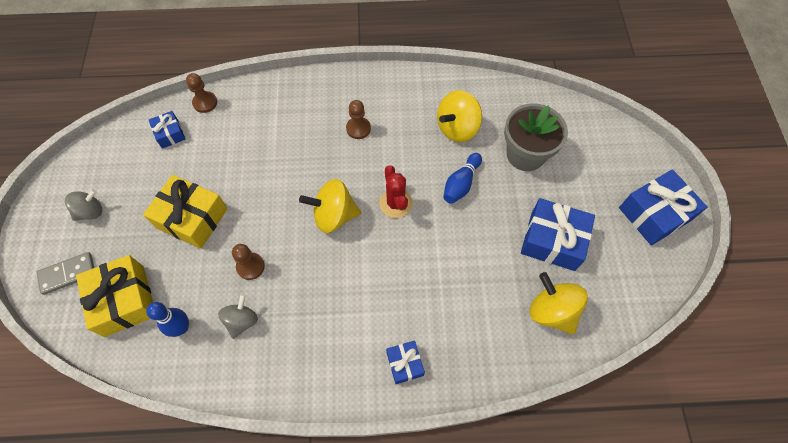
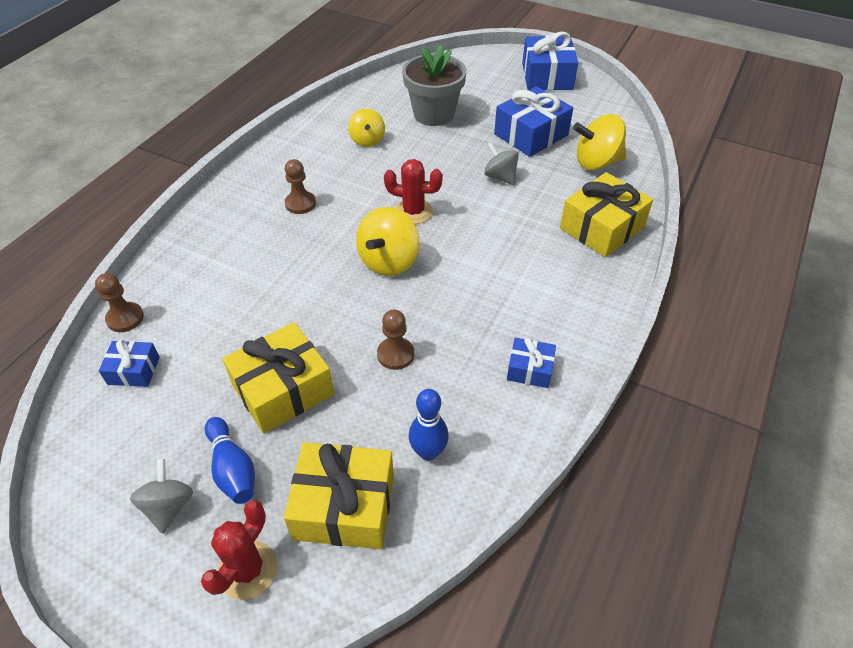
camera: 60 degrees left, 15 degrees down
grey domino [37,252,94,295] -> red cactus [201,500,277,600]
grey spinning top [218,294,258,339] -> grey spinning top moved to [484,142,519,185]
blue gift [386,340,425,384] -> blue gift moved to [507,337,556,388]
yellow spinning top [437,90,482,142] -> yellow spinning top [348,109,385,147], size x0.65
blue bowling pin [443,153,482,204] -> blue bowling pin moved to [205,417,255,504]
none -> yellow gift [560,172,654,257]

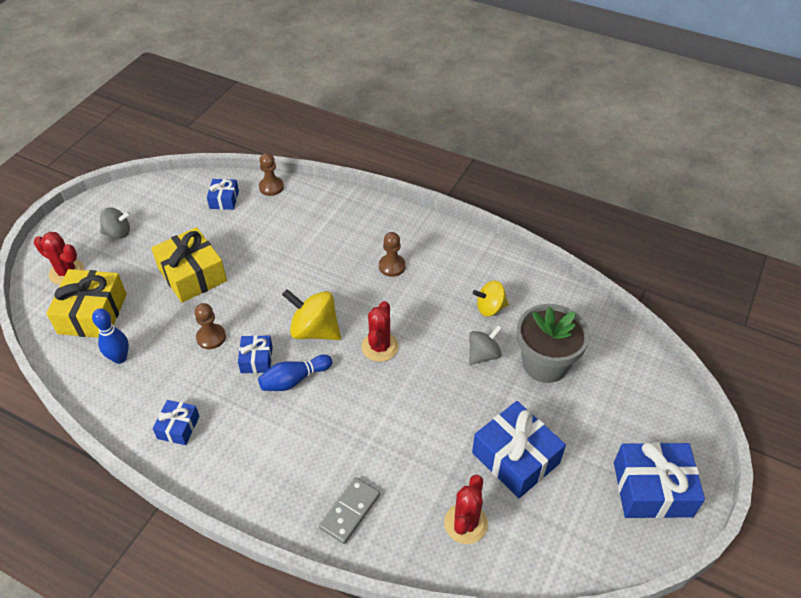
camera: 90 degrees right, 0 degrees up
blue bowling pin [205,417,255,504] -> blue bowling pin moved to [258,355,333,391]
grey spinning top [484,142,519,185] -> grey spinning top moved to [469,325,502,365]
yellow gift [560,172,654,257] -> grey domino [319,477,380,544]
yellow spinning top [573,114,626,170] -> red cactus [444,474,488,544]
none -> blue gift [238,335,273,373]

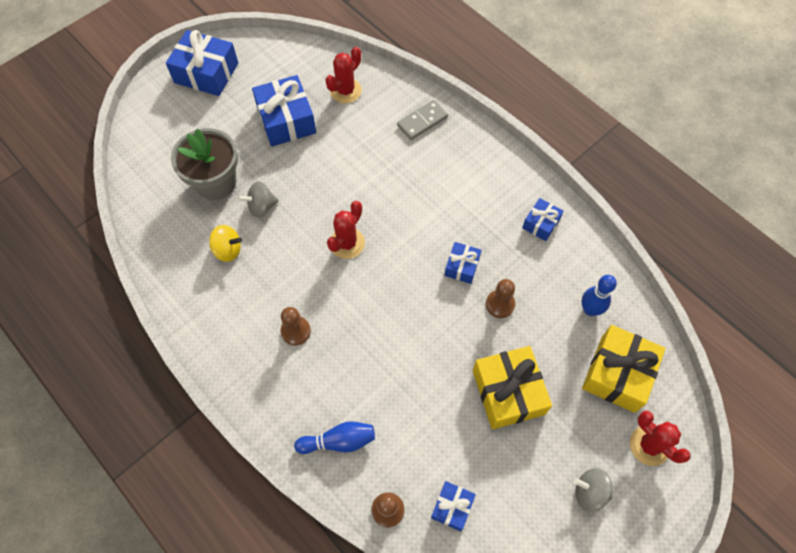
camera: 160 degrees left, 15 degrees up
blue bowling pin [258,355,333,391] -> blue bowling pin moved to [294,422,375,454]
yellow spinning top [282,289,341,340] -> none

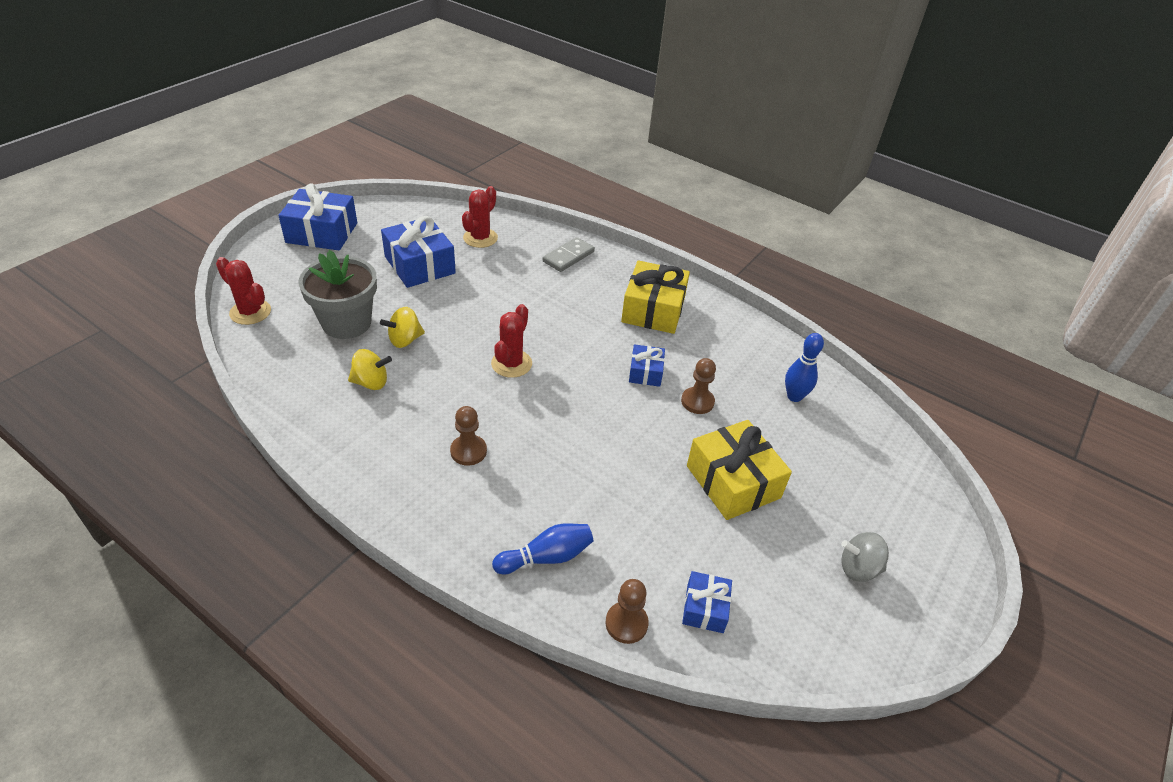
camera: 15 degrees left, 20 degrees down
grey spinning top [237,181,279,218] -> yellow spinning top [380,307,425,348]
blue gift [522,198,564,241] -> none
yellow gift [582,325,666,413] -> yellow gift moved to [621,260,690,334]
red cactus [630,411,691,466] -> red cactus moved to [216,257,271,325]

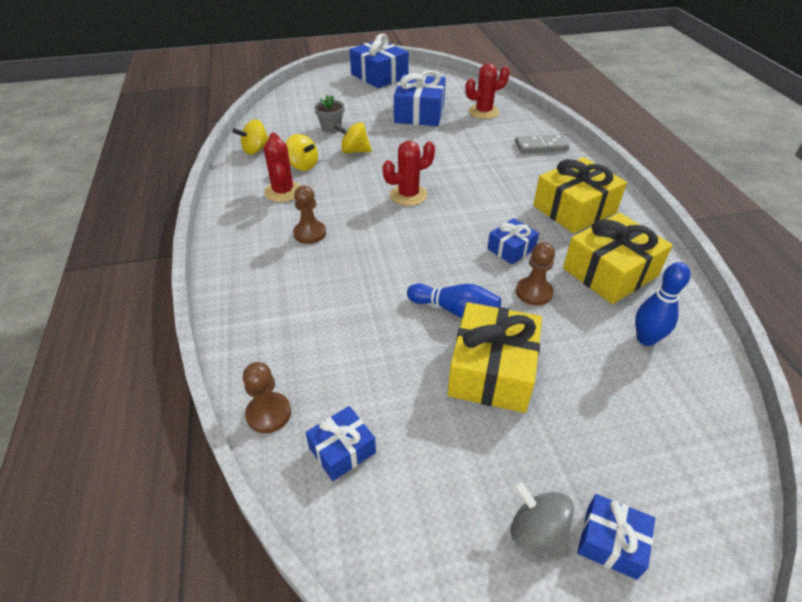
camera: 45 degrees right, 0 degrees up
red cactus [216,257,271,325] -> red cactus moved to [264,133,301,202]
grey flower pot [299,250,377,339] -> grey flower pot [314,95,344,133], size x0.51
blue bowling pin [492,524,594,574] -> blue bowling pin moved to [407,284,501,318]
none -> yellow spinning top [233,119,269,155]
none -> yellow gift [563,213,673,304]
none -> blue gift [577,494,655,580]

